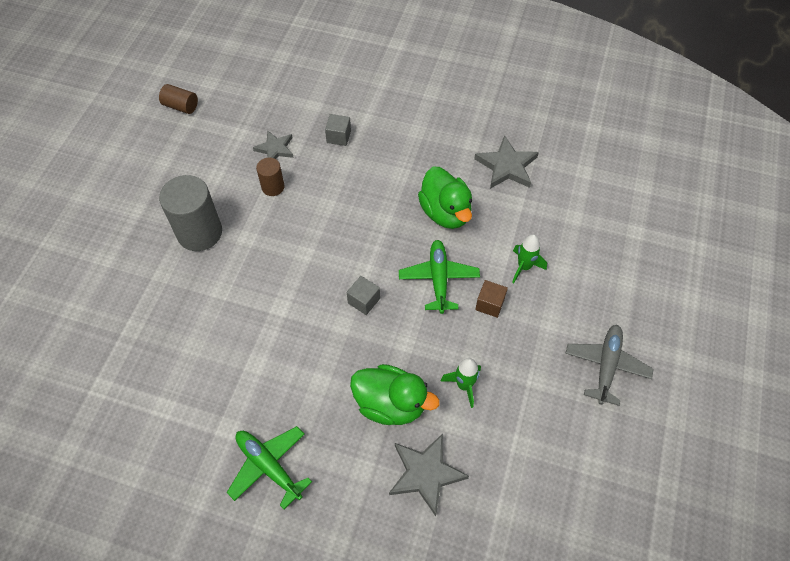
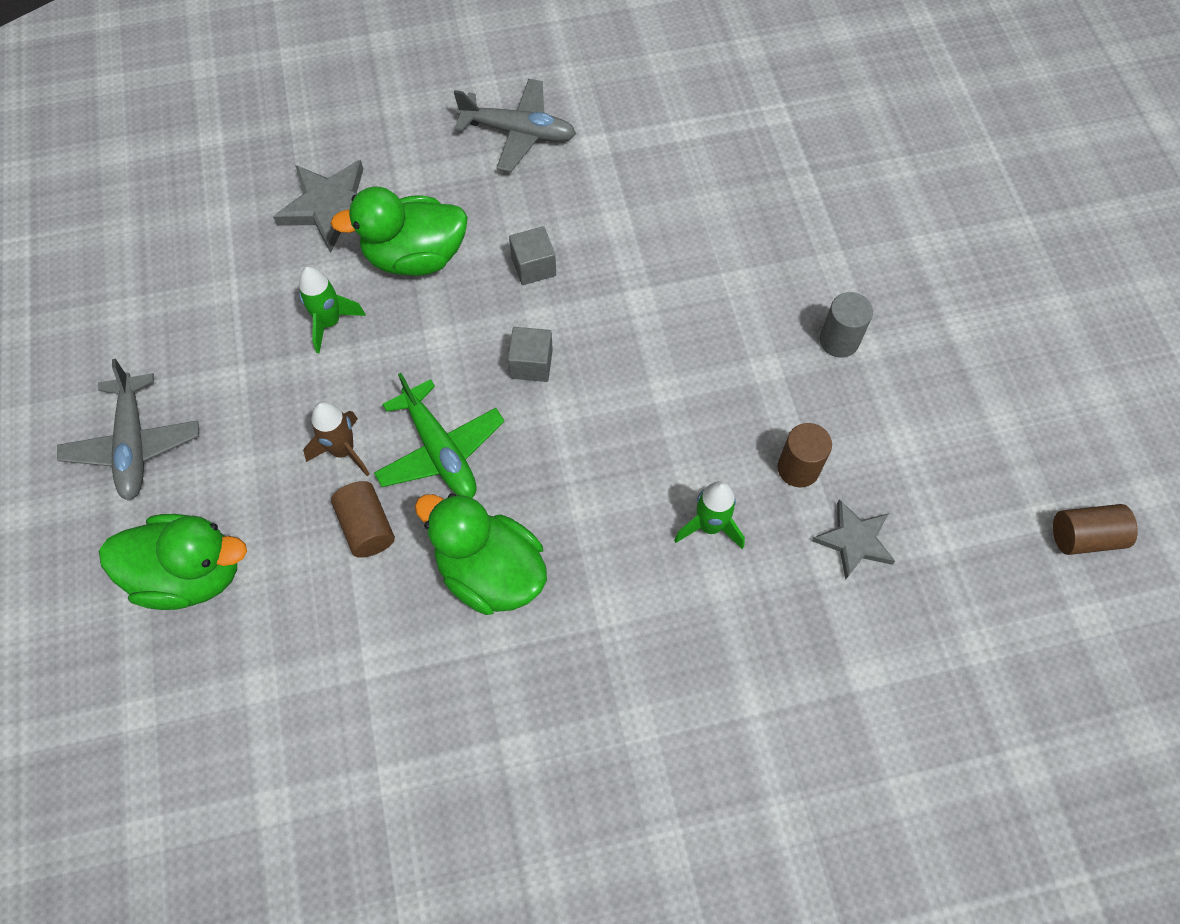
camera: 150 degrees right, 5 degrees up
grey cylinder [159,175,222,251] -> grey cylinder [819,292,873,358], size x0.53
green plane [227,426,312,509] -> grey plane [454,79,576,172]
grey cube [325,114,351,146] -> grey cube moved to [509,226,556,285]
grey star [474,135,539,189] -> none
brown cube [475,280,508,318] -> brown rocket [303,402,370,476]
green rocket [512,234,547,283] -> green rocket moved to [674,481,745,549]
none -> green duck [99,514,247,610]
none -> brown cylinder [331,481,395,558]

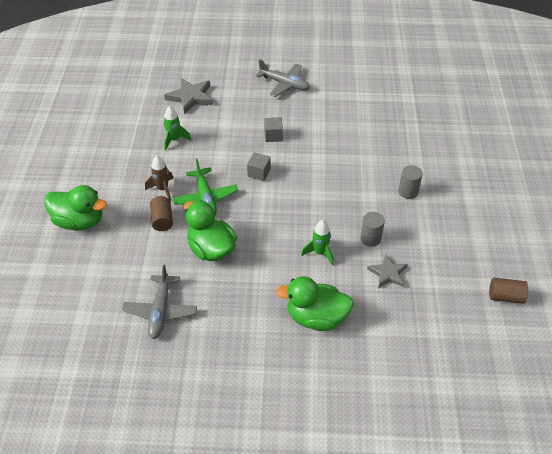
camera: 15 degrees right, 15 degrees down
grey plane [57,359,199,501] -> grey plane moved to [122,264,197,339]
green duck [330,187,468,276] -> green duck moved to [276,276,354,331]
brown cylinder [777,423,832,487] -> grey cylinder [360,212,385,247]

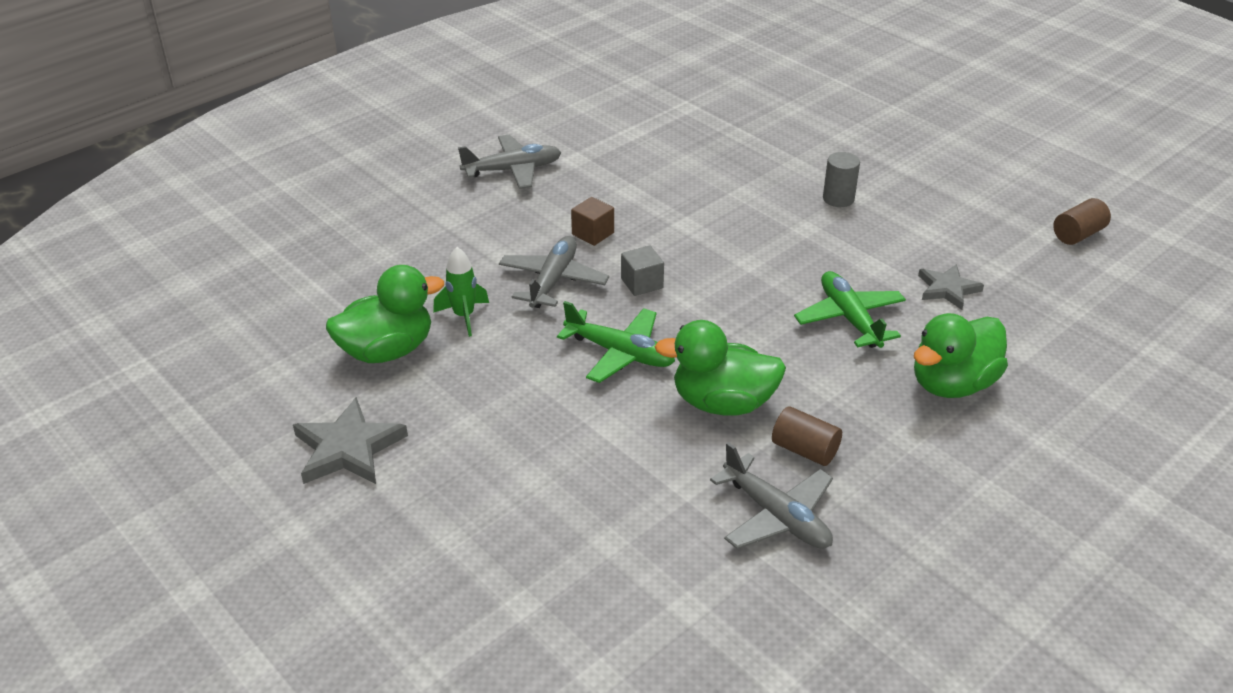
camera: 45 degrees left, 10 degrees down
green duck [44,185,107,230] -> green duck moved to [326,265,444,363]
brown rocket [145,155,174,201] -> none
brown cylinder [150,196,173,231] -> brown cylinder moved to [772,406,842,466]
grey star [164,78,213,114] -> grey star moved to [293,397,408,484]
grey cube [264,117,283,142] -> brown cube [571,197,614,246]
green rocket [301,220,334,265] -> green plane [794,271,906,348]
grey cylinder [360,212,385,247] -> none
none -> grey plane [499,236,609,308]

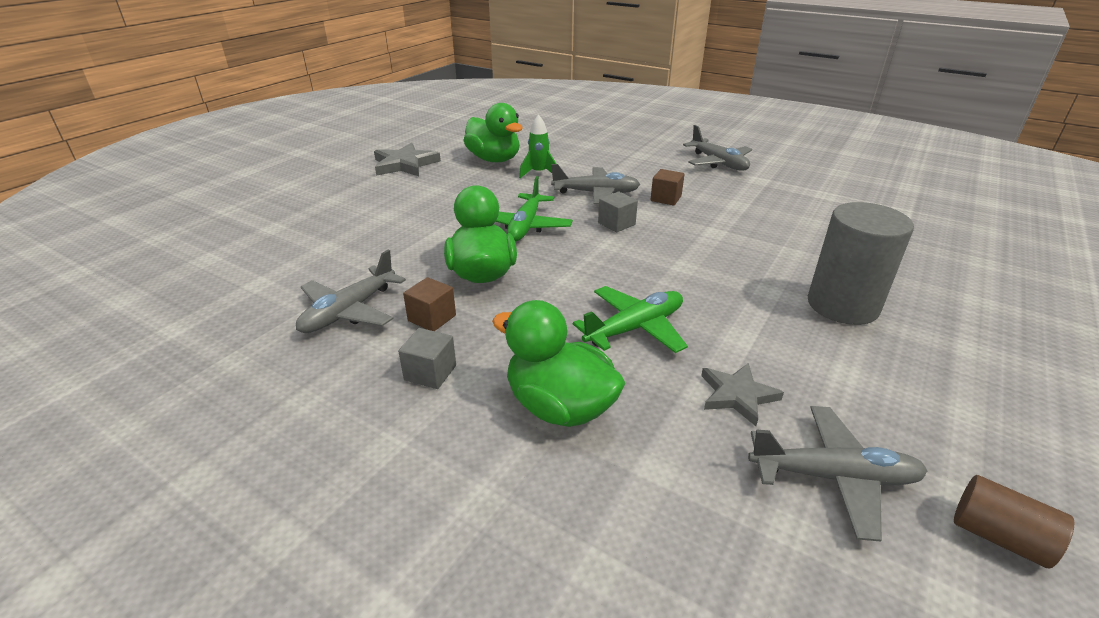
camera: 75 degrees right, 5 degrees down
brown cylinder [772,406,842,466] -> brown cube [403,277,456,331]
grey cylinder [823,152,860,207] -> grey cylinder [808,202,914,325], size x1.90
none -> grey cube [398,328,456,389]
none -> grey plane [748,406,927,542]

